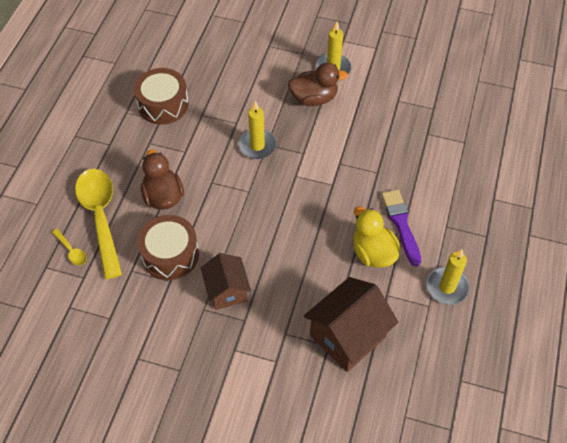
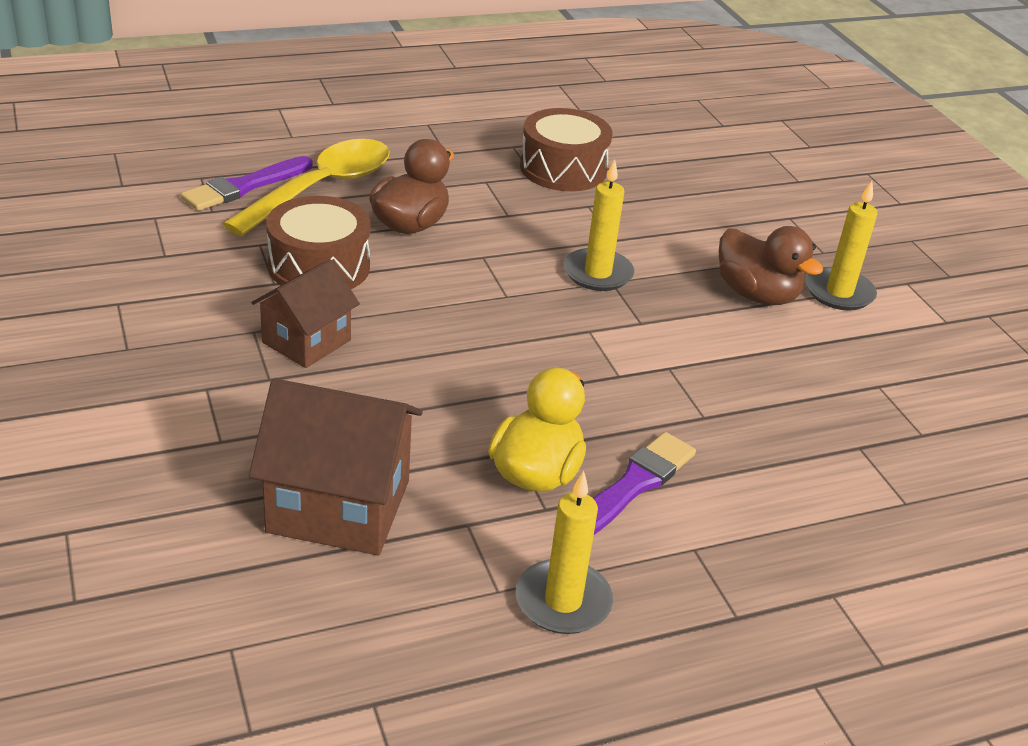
camera: 50 degrees right, 20 degrees down
yellow spoon [52,229,86,266] -> purple brush [181,156,313,211]

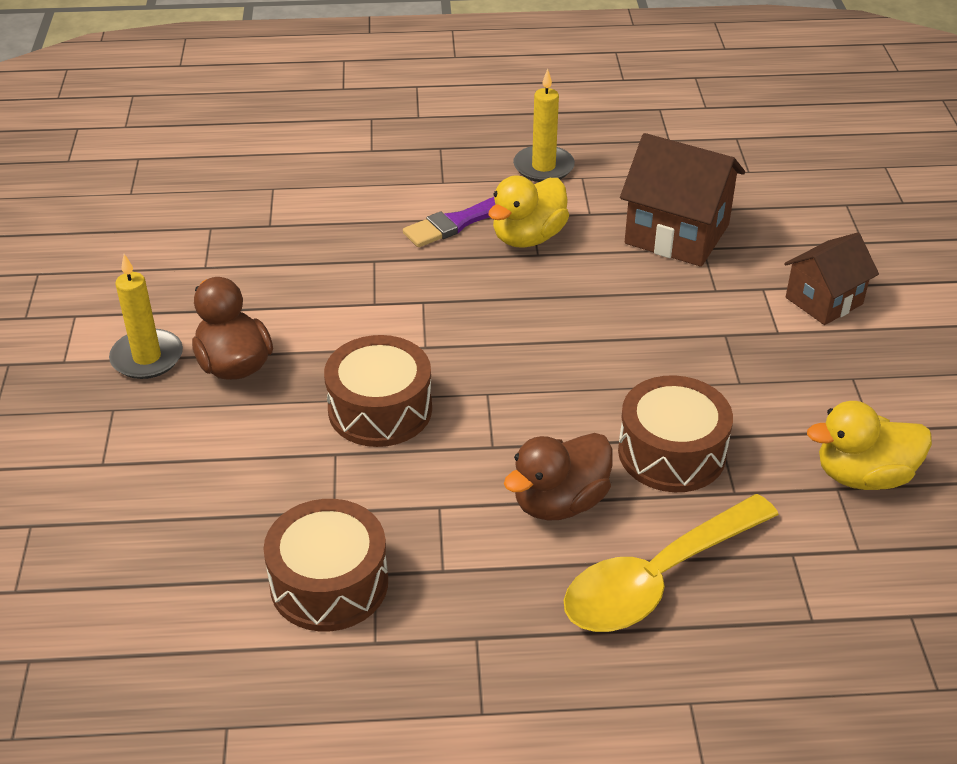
camera: 160 degrees left, 5 degrees up
purple brush [181,156,313,211] -> none
brown house [251,259,360,368] -> brown house moved to [784,232,879,325]
yellow candle [563,159,634,291] -> brown drum [324,335,432,447]
none -> yellow duck [807,401,932,490]

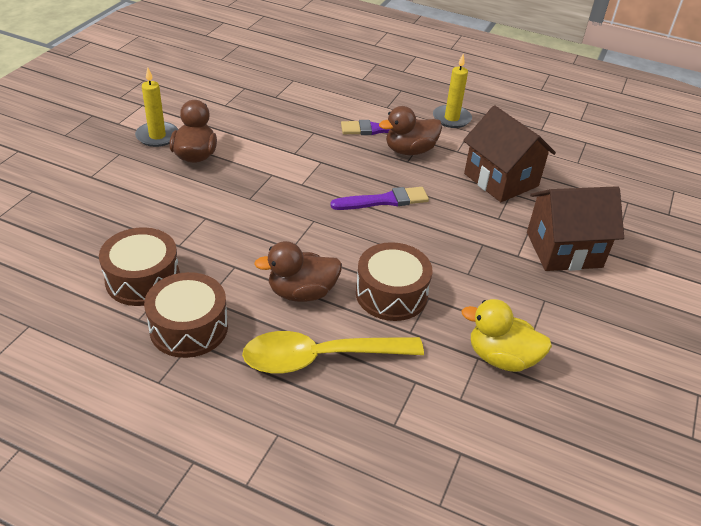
camera: 25 degrees right, 0 degrees up
brown drum [324,335,432,447] -> brown drum moved to [144,272,228,358]
yellow duck [489,175,569,248] -> brown duck [379,106,442,155]
brown house [784,232,879,325] -> brown house [527,186,624,271], size x1.55
none -> purple brush [330,187,429,210]

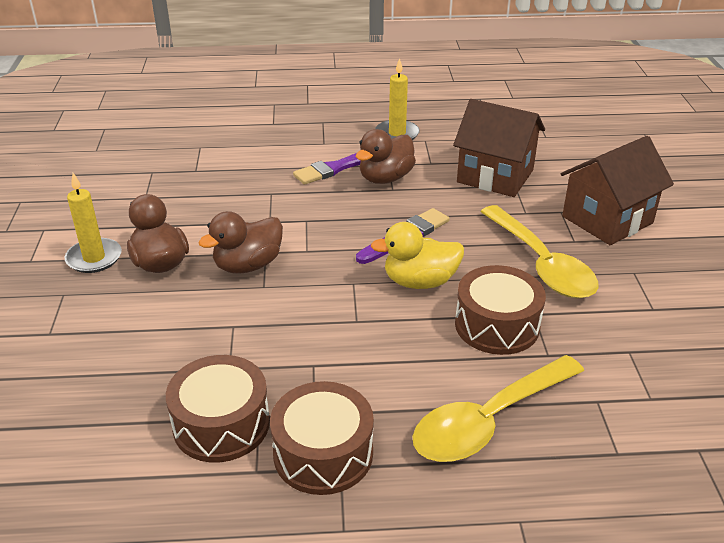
camera: 25 degrees left, 5 degrees down
brown duck [254,241,342,302] -> brown duck moved to [198,211,283,274]
yellow duck [461,299,552,372] -> yellow duck moved to [371,222,464,289]
none -> yellow spoon [480,205,599,299]

